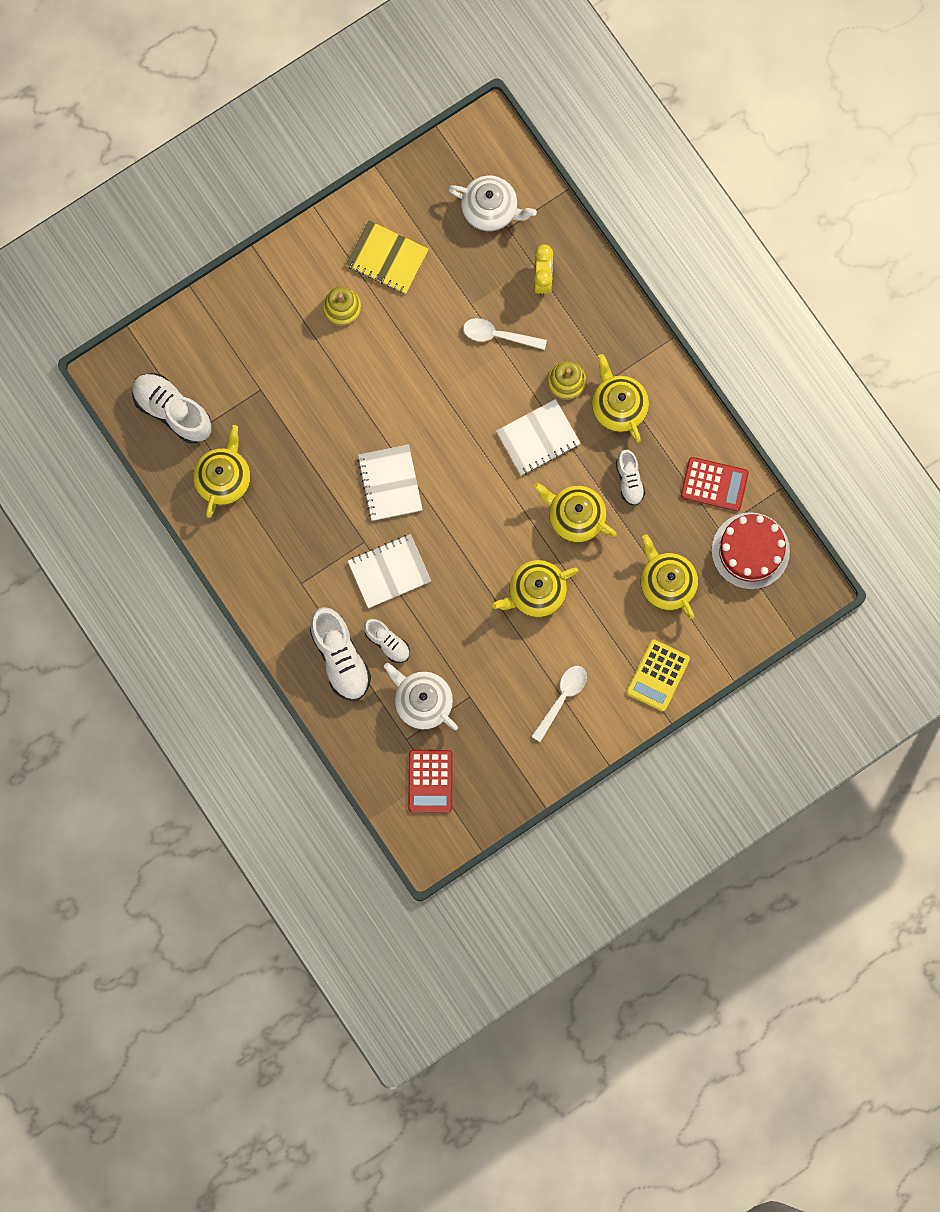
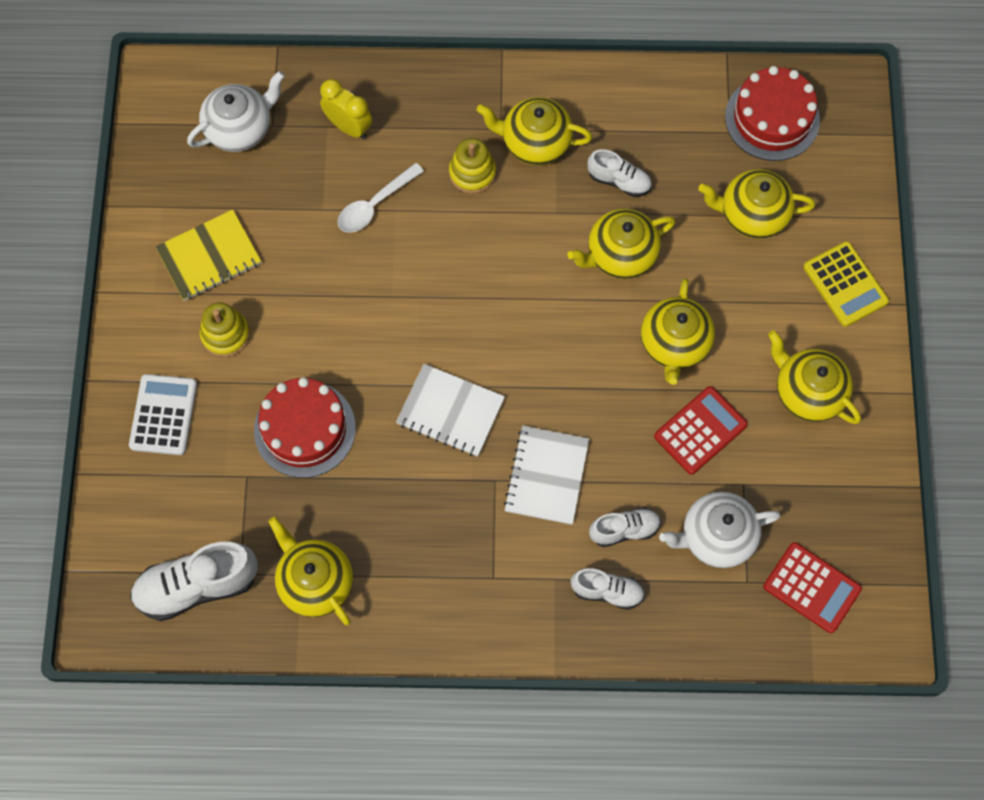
camera: 55 degrees left, 10 degrees down
white shoe [310,607,371,701] -> white shoe [571,568,645,610], size x0.58
white notebook [496,399,581,475] -> none
white spoon [531,666,587,742] -> yellow teapot [768,330,861,424]
red calculator [681,457,749,511] -> red calculator moved to [654,386,748,475]
none -> white calculator [129,374,197,455]
none -> red cake [254,377,356,478]

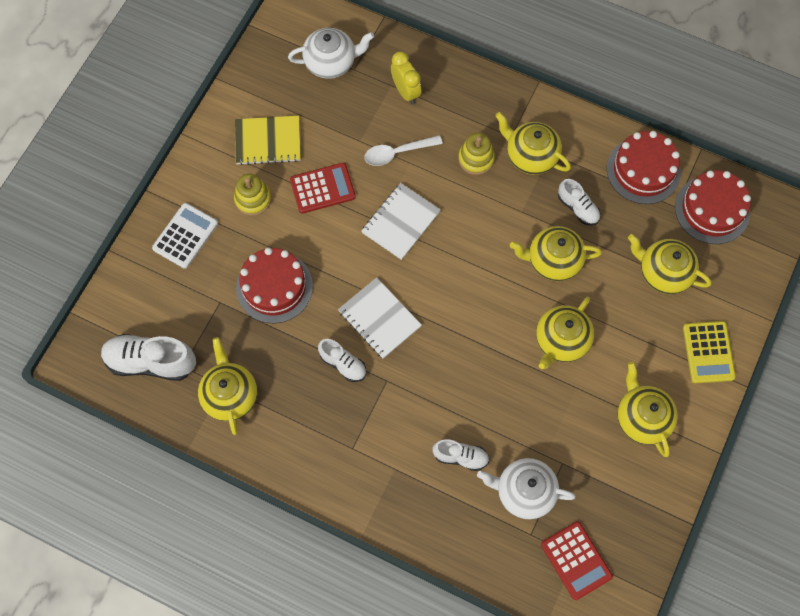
camera: 25 degrees right, 0 degrees up
white notebook [504,426,589,525] -> white notebook moved to [361,183,441,260]
white shoe [571,568,645,610] -> white shoe moved to [318,339,366,382]
red calculator [654,386,748,475] -> red calculator moved to [290,163,356,214]
none -> red cake [607,131,681,204]

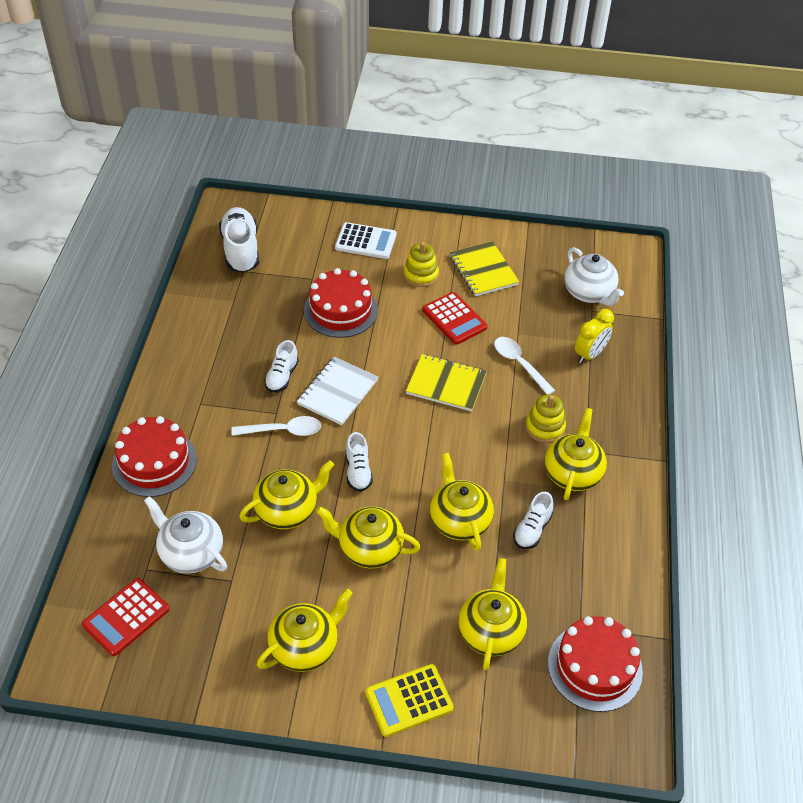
camera: 70 degrees right, 20 degrees down
yellow teapot [198,337,257,435] -> yellow teapot moved to [239,460,334,529]
white notebook [361,183,441,260] -> yellow notebook [406,354,487,411]
white shoe [432,439,489,471] -> white shoe moved to [346,432,373,492]
white teapot [477,458,576,520] -> white teapot turned 45 degrees counterclockwise [144,496,227,574]
red cake [607,131,681,204] -> red cake moved to [112,416,197,497]
none -> white spoon [232,416,321,436]

